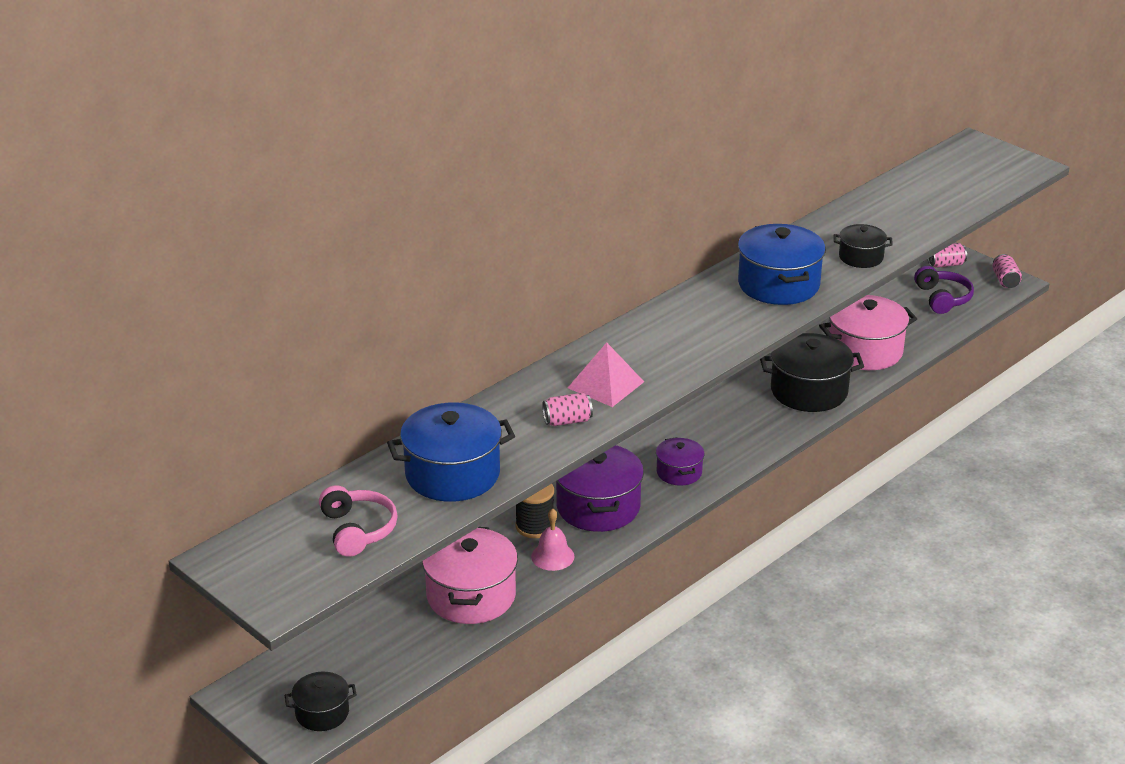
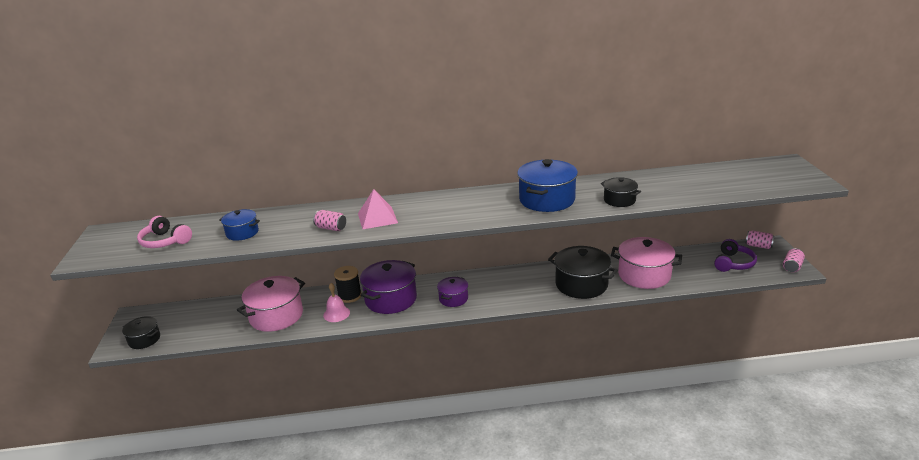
camera: 40 degrees right, 5 degrees down
pink headphones [319,485,397,557] -> pink headphones turned 105 degrees clockwise [137,216,192,248]
blue pot [387,403,515,502] -> blue pot [219,209,260,241], size x0.56

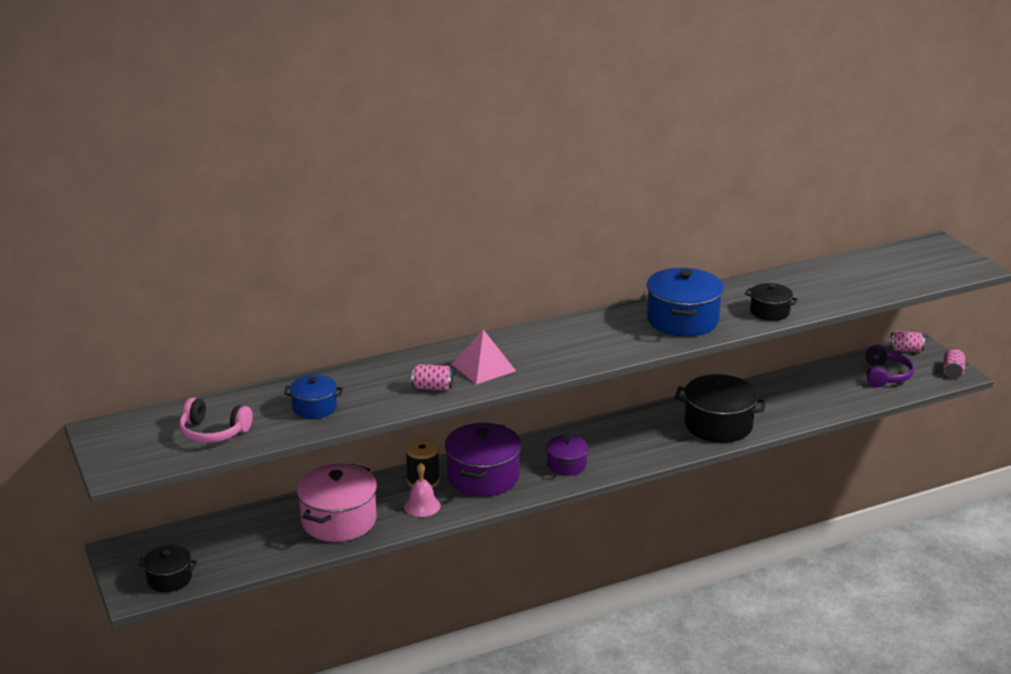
camera: 20 degrees left, 0 degrees up
pink pot [611,237,682,289] -> none

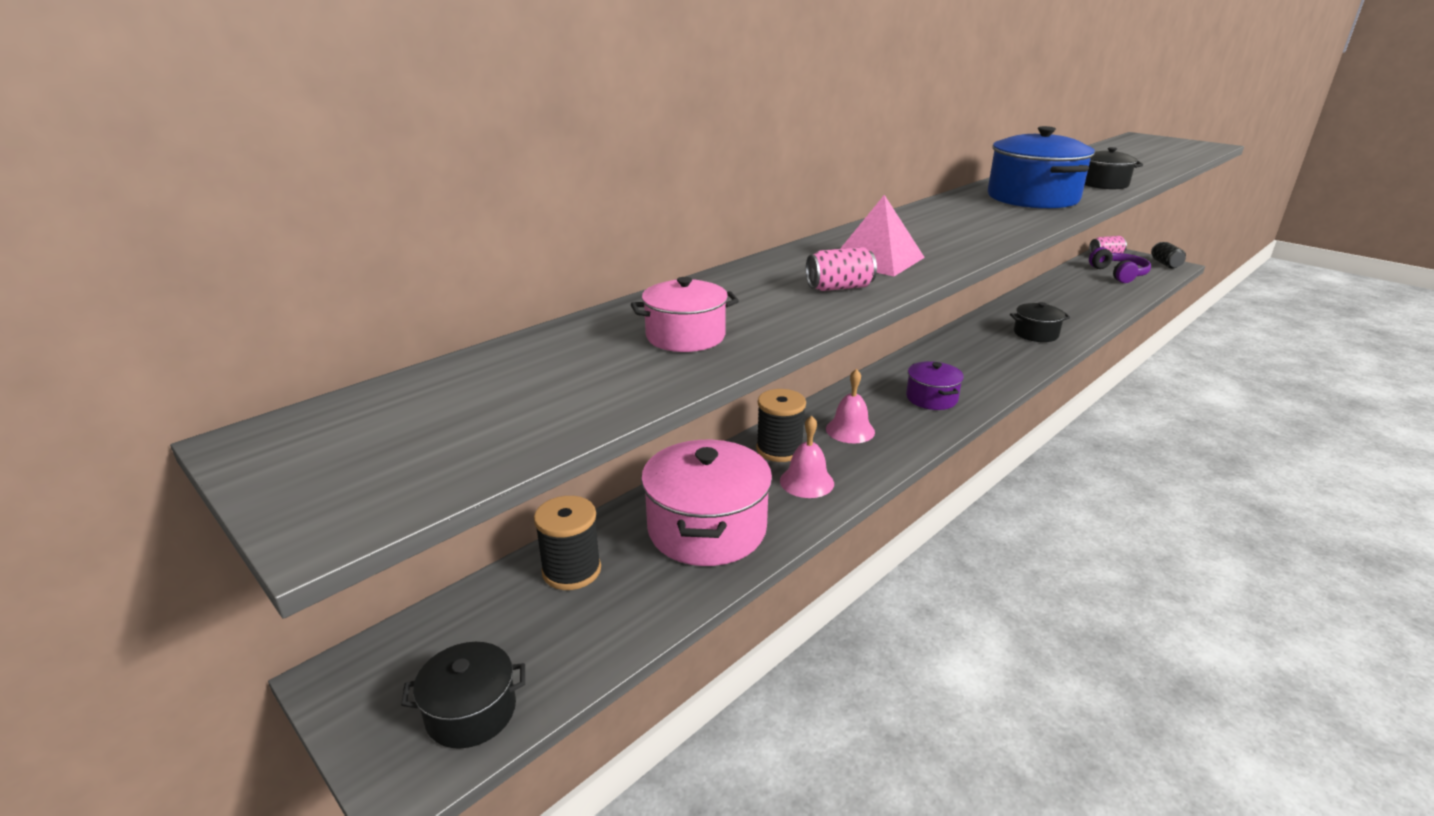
camera: 20 degrees left, 0 degrees up
pink headphones [179,397,253,443] -> none
blue pot [284,375,343,419] -> pink pot [631,277,739,352]
purple pot [445,423,522,496] -> pink bell [826,369,875,443]
black pot [675,374,767,443] -> black pot [1010,302,1070,342], size x0.56
pink can [943,348,965,378] -> black can [1151,242,1186,268]
none -> black spool [534,496,601,590]

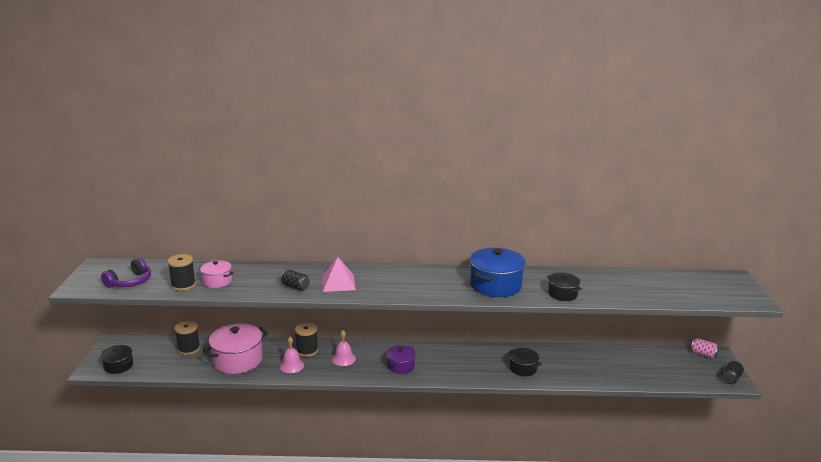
camera: 45 degrees right, 5 degrees down
pink can [806,247,877,291] -> black can [280,270,310,291]
purple headphones [1089,247,1151,283] -> purple headphones moved to [101,258,151,288]
none -> black spool [167,254,196,291]

